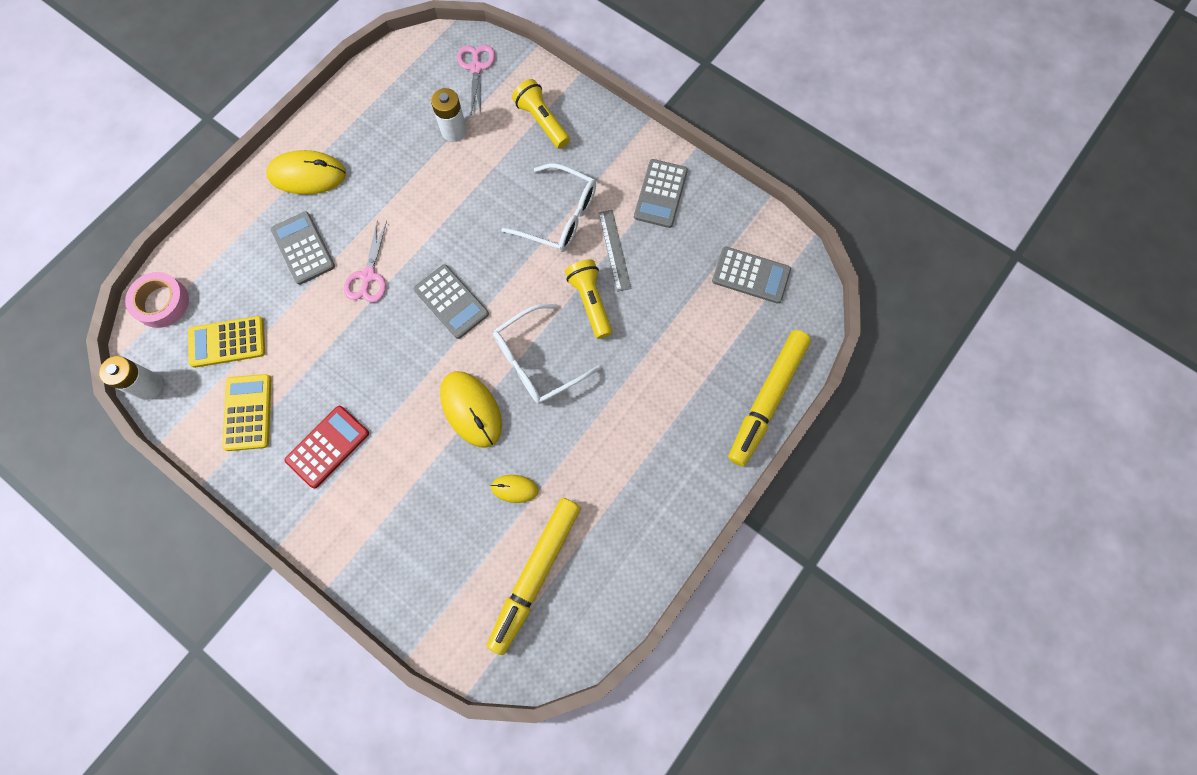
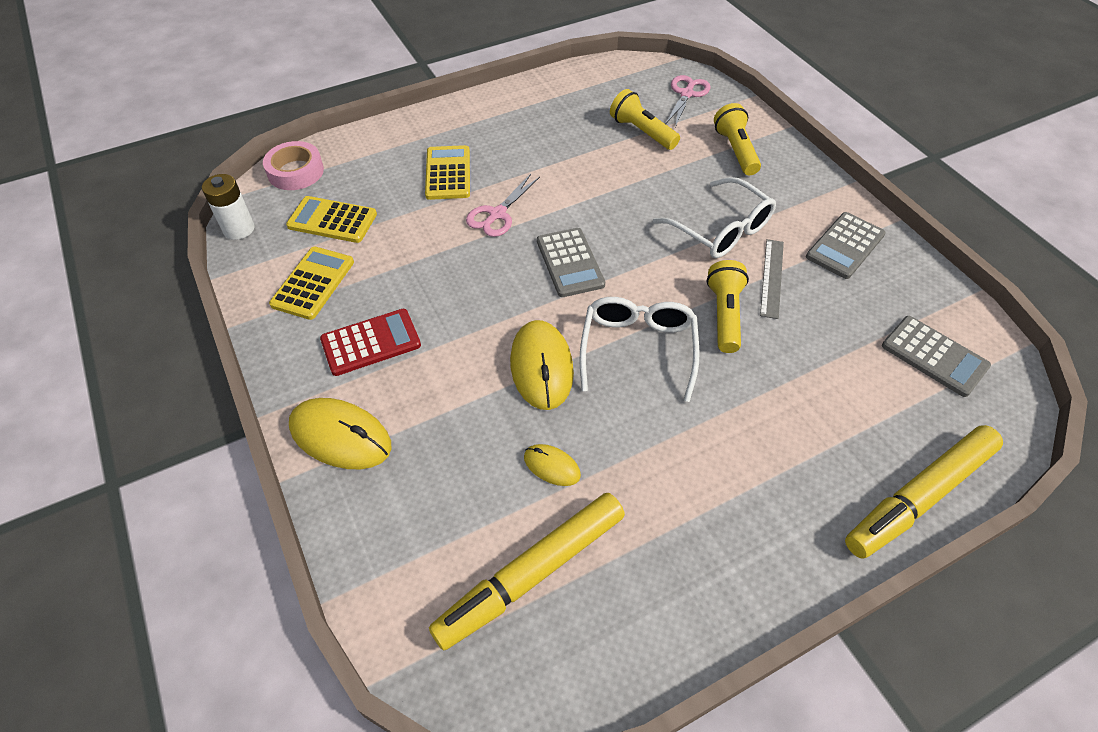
camera: 25 degrees right, 20 degrees down
yellow mouse [266,150,346,195] -> yellow mouse moved to [289,398,392,469]
grey calculator [271,211,335,285] -> yellow calculator [425,145,470,200]
white battery [431,88,467,142] -> yellow flashlight [610,89,680,150]
white glasses [493,304,601,404] -> white glasses turned 105 degrees clockwise [580,297,699,402]

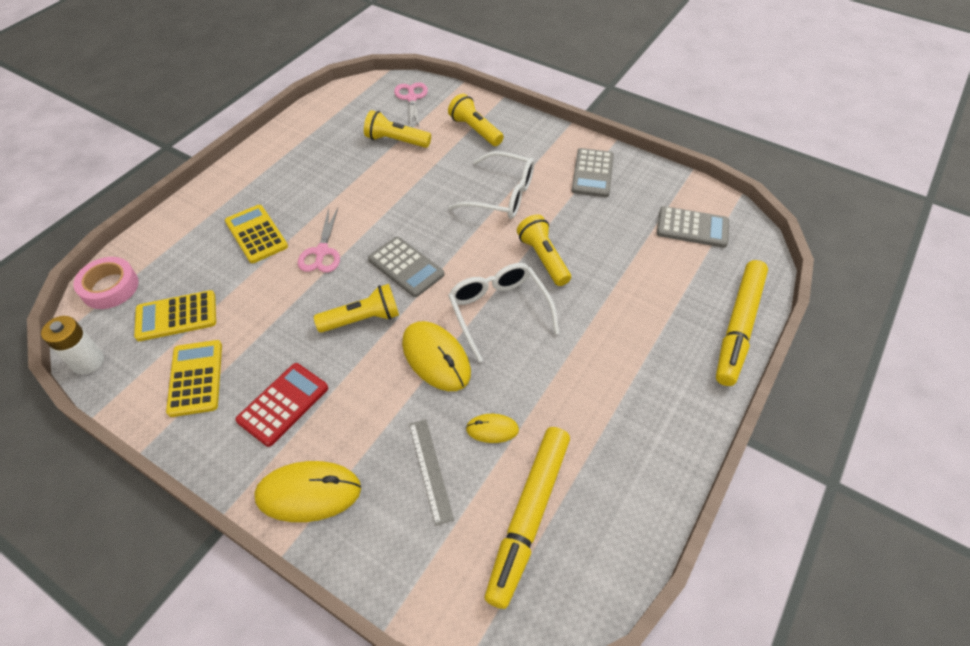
camera: 30 degrees left, 0 degrees up
grey ruler [760,239,784,319] -> grey ruler moved to [409,419,454,526]
none -> yellow flashlight [314,284,399,333]

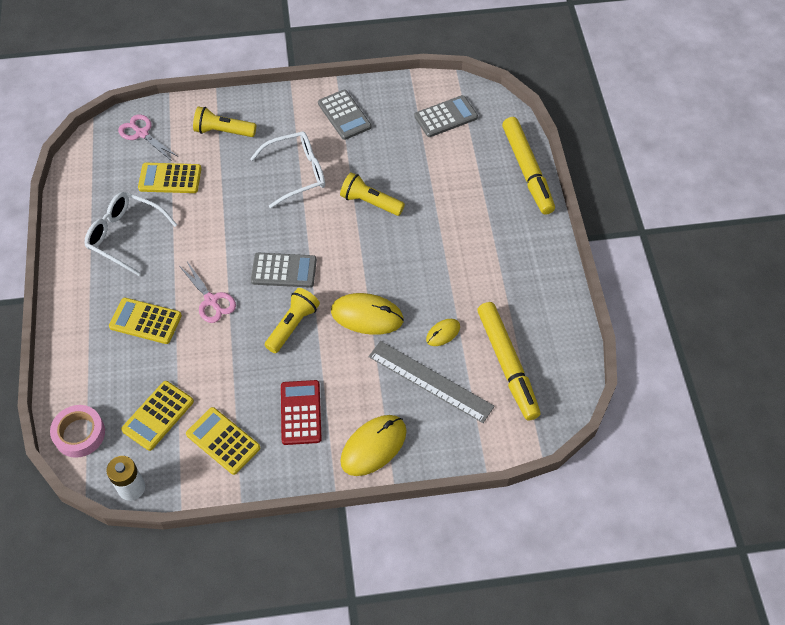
camera: 40 degrees left, 5 degrees up
yellow flashlight [364,110,431,148] -> yellow calculator [138,163,201,193]
grey ruler [409,419,454,526] -> grey ruler [368,341,495,423], size x1.61
white glasses [448,263,559,362] -> white glasses moved to [85,192,177,276]

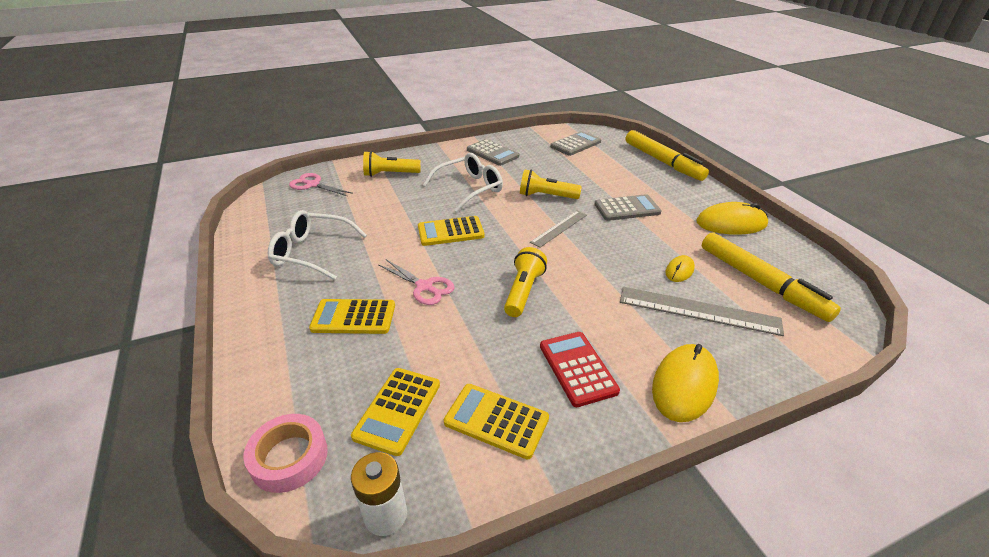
camera: 15 degrees left, 20 degrees down
yellow calculator [138,163,201,193] -> yellow calculator moved to [418,216,485,246]
grey calculator [251,253,317,288] -> grey calculator moved to [594,194,662,221]
yellow mouse [331,293,404,335] -> yellow mouse moved to [696,202,768,235]
none -> grey ruler [530,211,587,247]

